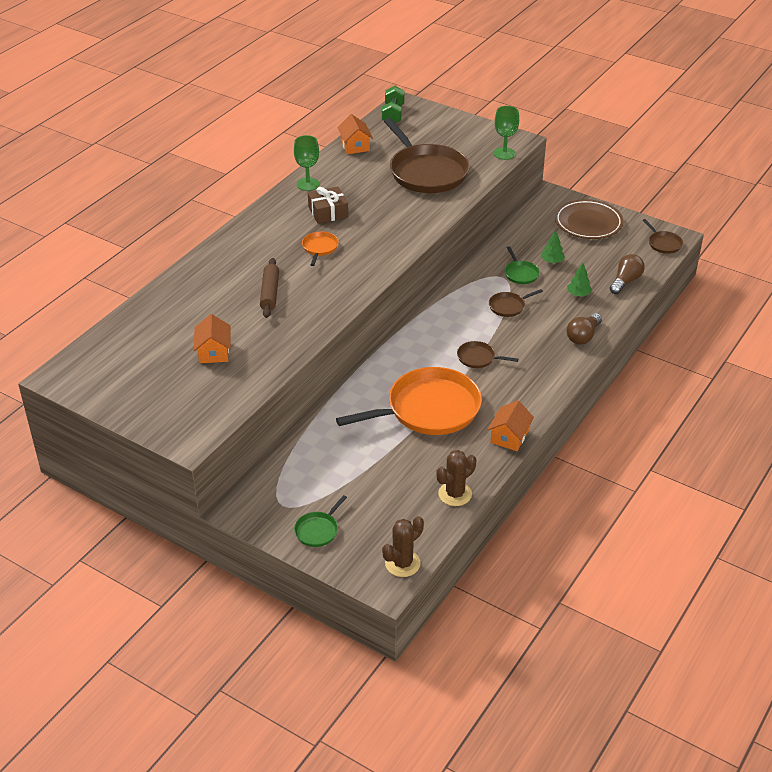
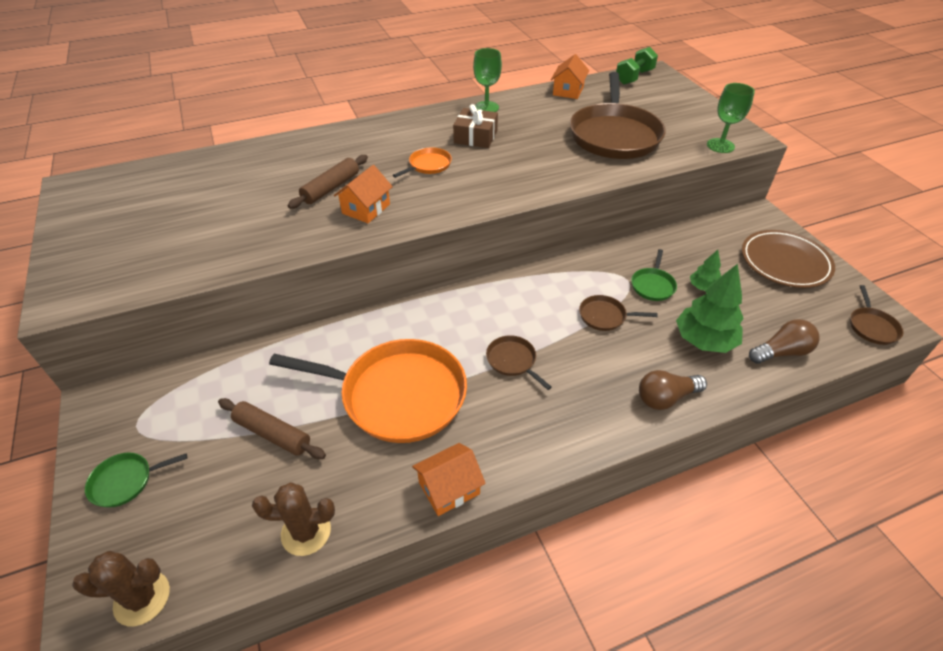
camera: 35 degrees right, 5 degrees up
orange house [194,314,231,363] -> orange house moved to [334,165,393,223]
green tree [567,263,592,297] -> green tree [676,264,744,353], size x1.89
none -> brown rolling pin [218,398,326,459]

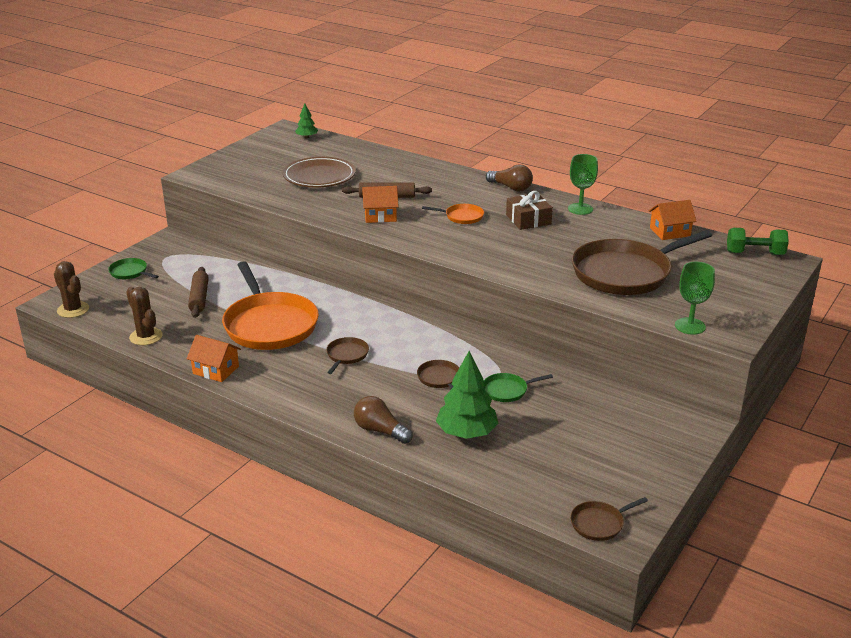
camera: 55 degrees right, 15 degrees down
green tree [690,250,721,291] -> green tree moved to [295,103,318,139]
brown plate [742,230,835,288] -> brown plate moved to [283,157,356,187]
brown light bulb [749,319,819,364] -> brown light bulb moved to [486,164,533,191]

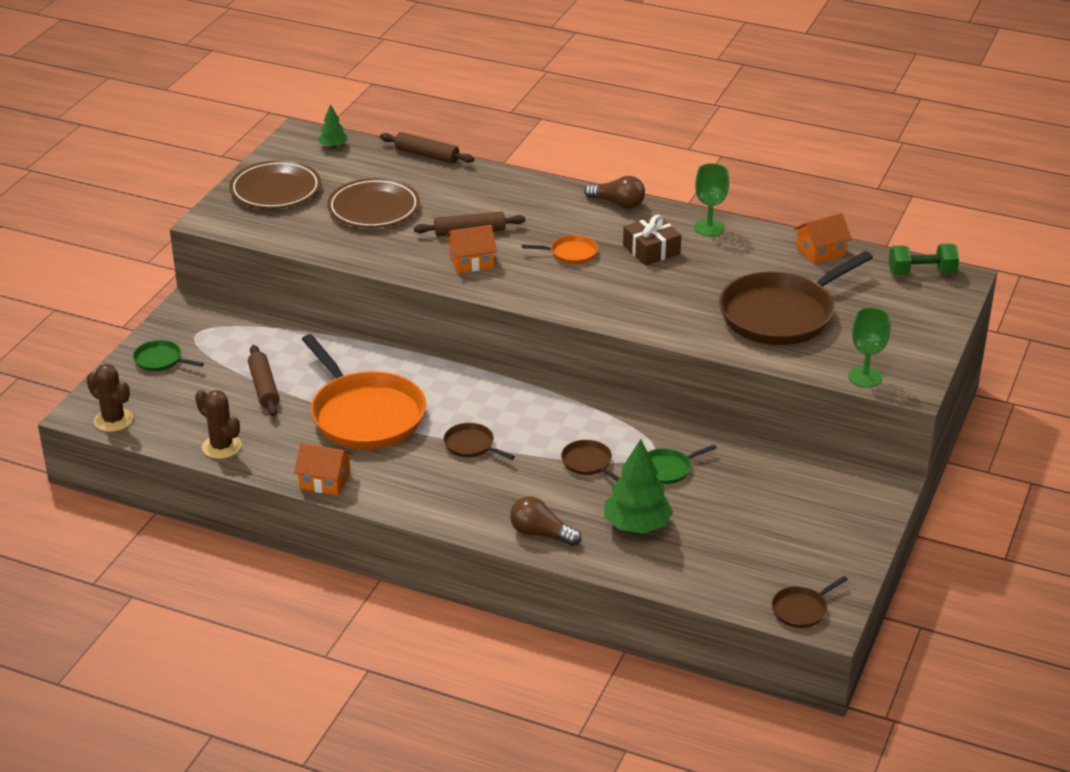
camera: 10 degrees left, 5 degrees up
brown pan [326,337,369,374] -> brown pan turned 60 degrees counterclockwise [443,423,515,460]
none -> brown plate [229,160,321,209]
none -> brown rolling pin [380,132,474,164]

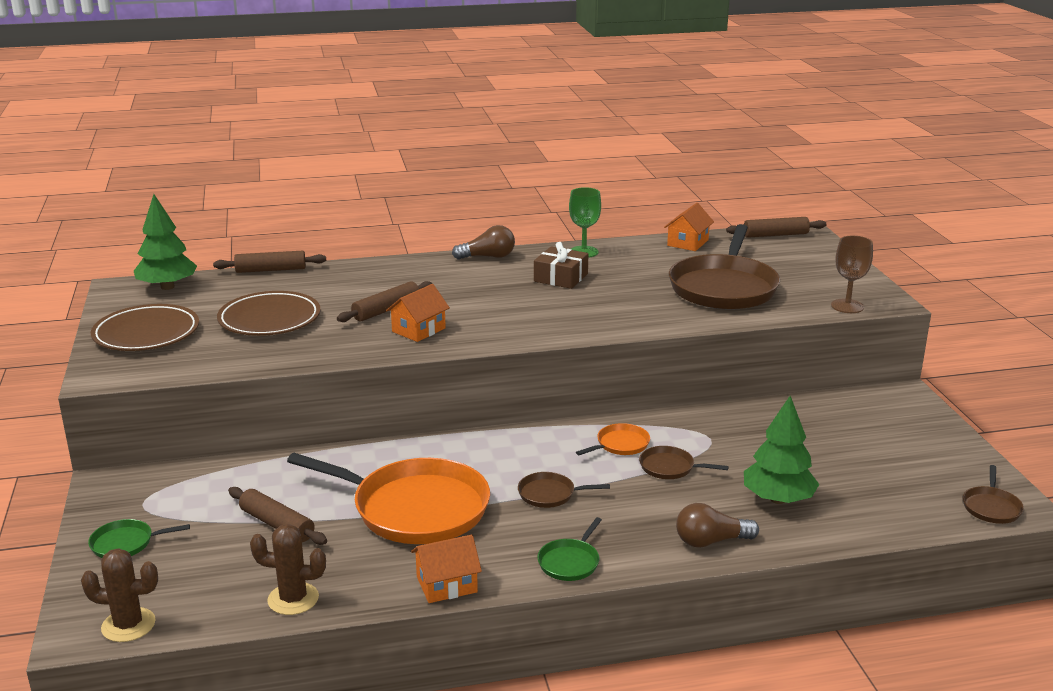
camera: 35 degrees left, 10 degrees down
green tree [318,104,348,148] -> green tree [134,194,197,290], size x1.89
orange pan [522,235,598,264] -> orange pan moved to [576,423,650,455]
green pan [648,445,717,484] -> green pan moved to [537,517,602,581]
green goblet [848,307,890,388] -> brown goblet [831,236,873,313]
green dumbbell [889,244,959,275] -> brown rolling pin [726,217,827,238]

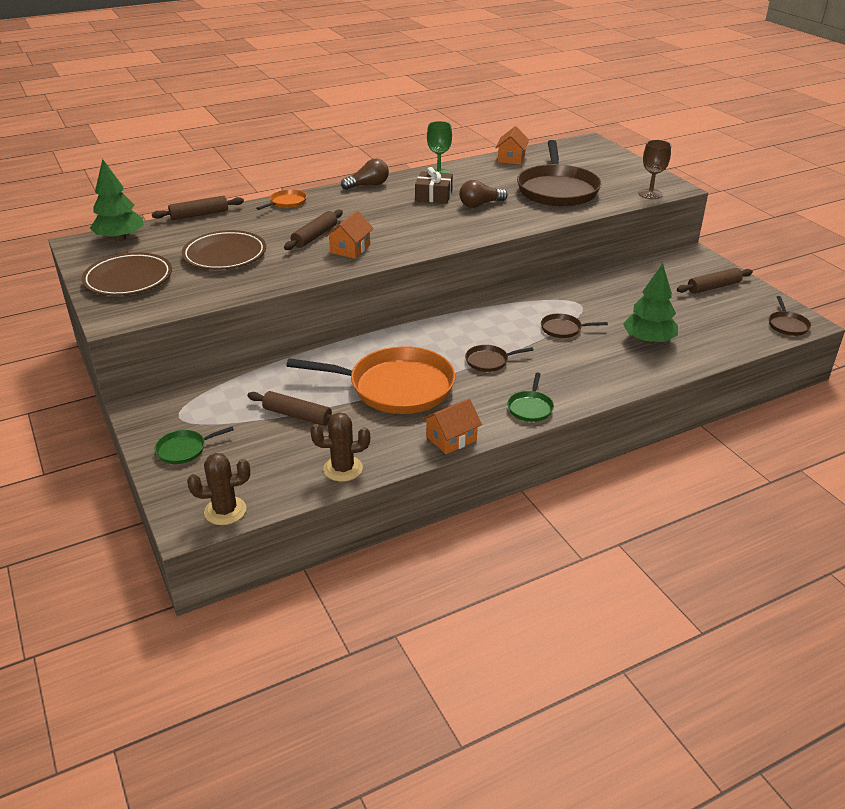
camera: 15 degrees left, 10 degrees up
orange pan [576,423,650,455] -> orange pan moved to [257,189,307,210]
brown light bulb [676,503,759,548] -> brown light bulb moved to [459,180,508,208]
brown rolling pin [726,217,827,238] -> brown rolling pin moved to [677,268,753,294]

